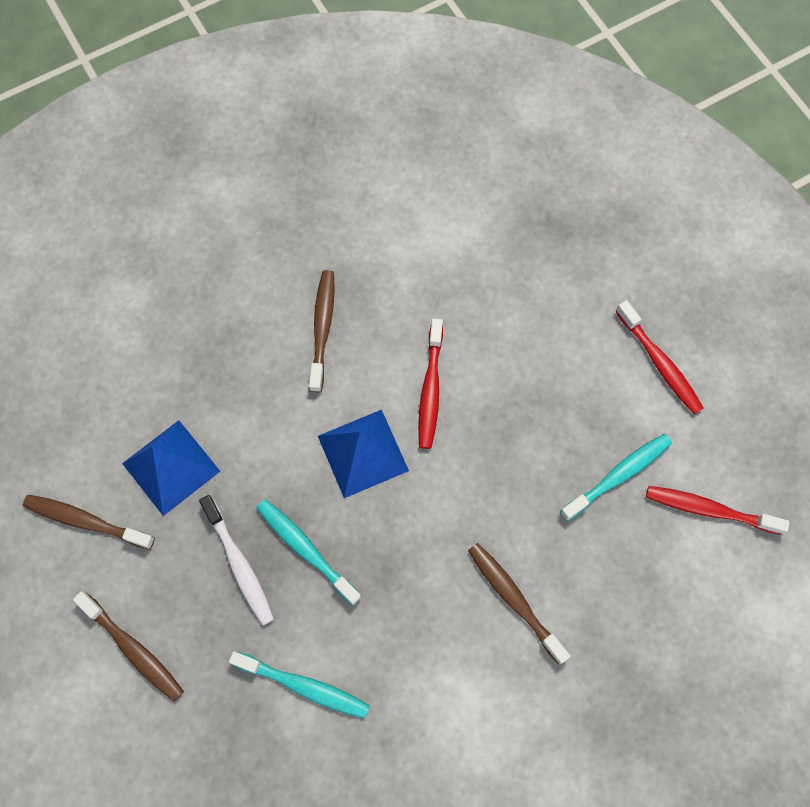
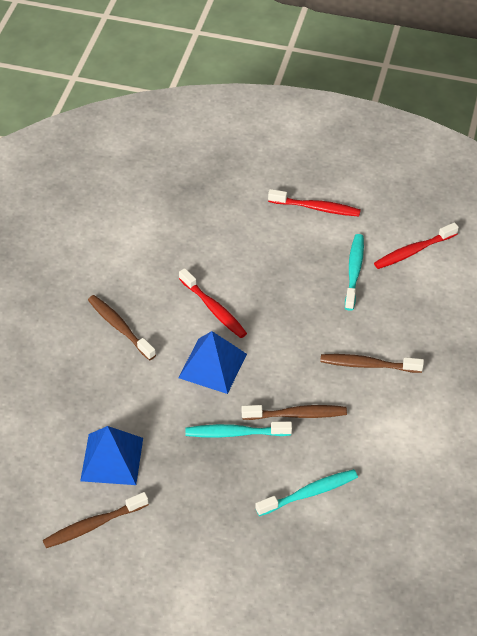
camera: 45 degrees left, 20 degrees down
brown toothbrush [73,591,184,702] -> brown toothbrush moved to [242,405,347,420]
white toothbrush [199,495,274,626] -> none

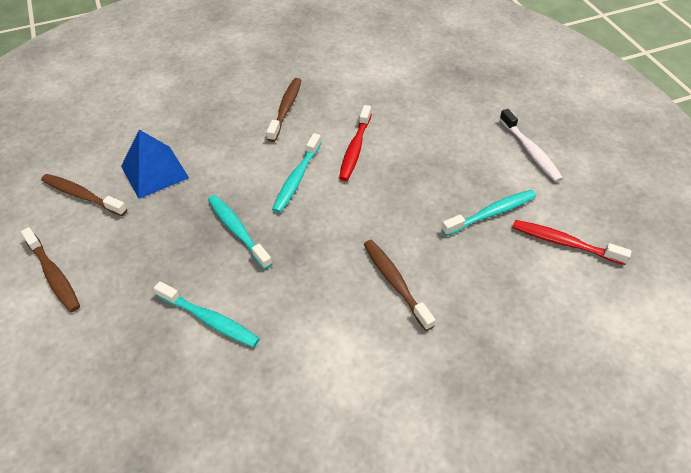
camera: 55 degrees right, 0 degrees up
blue pyramid [178,331,247,394] -> turquoise toothbrush [272,133,321,213]
brown toothbrush [242,405,347,420] -> brown toothbrush moved to [21,227,80,312]
red toothbrush [268,189,361,216] -> white toothbrush [500,109,563,182]

